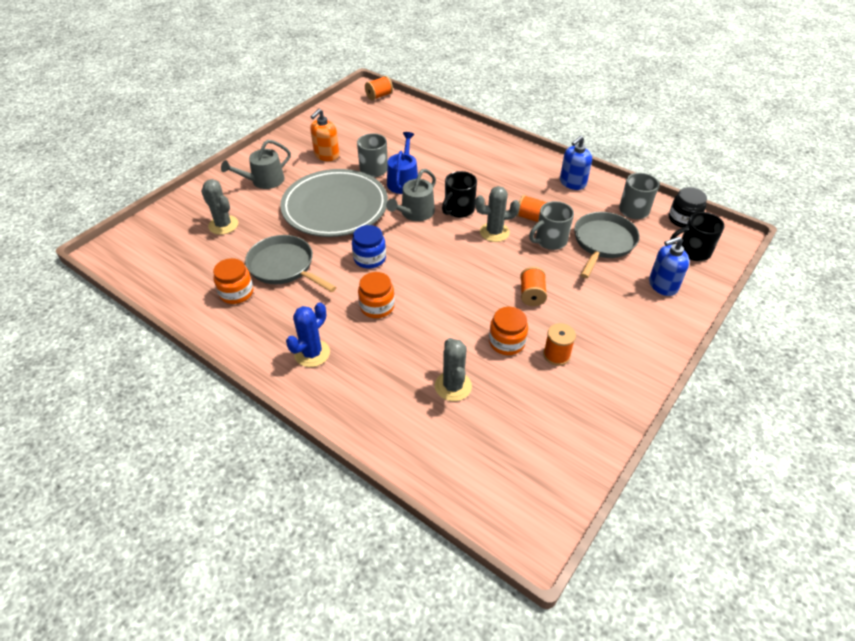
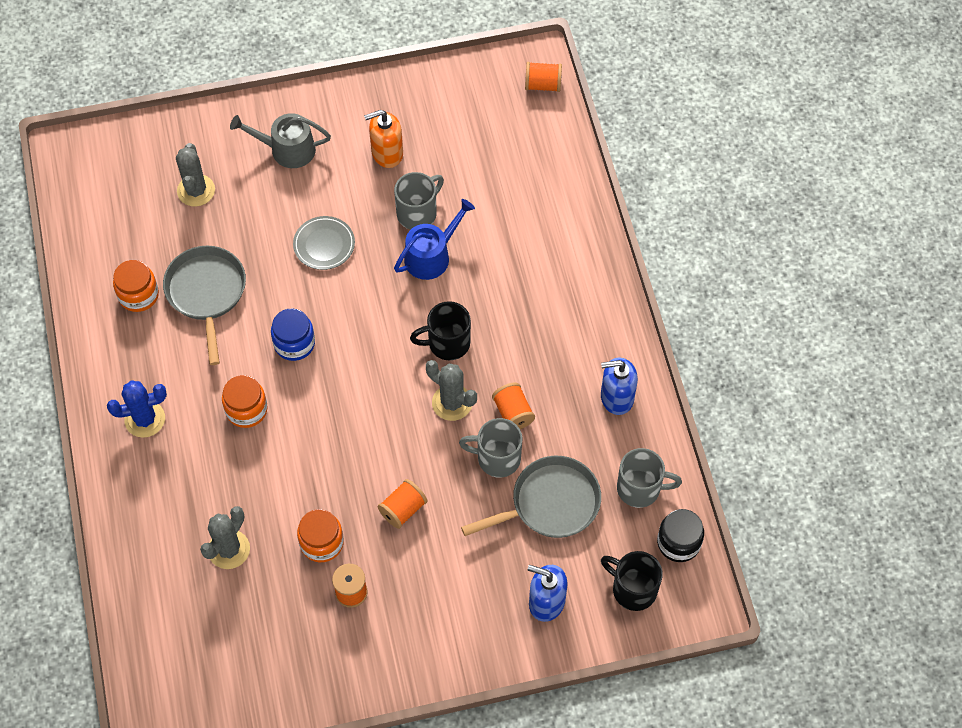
camera: 40 degrees right, 15 degrees up
grey plate [280,169,388,237] -> grey plate [293,216,355,270], size x0.43
grey watering can [386,169,436,221] -> none

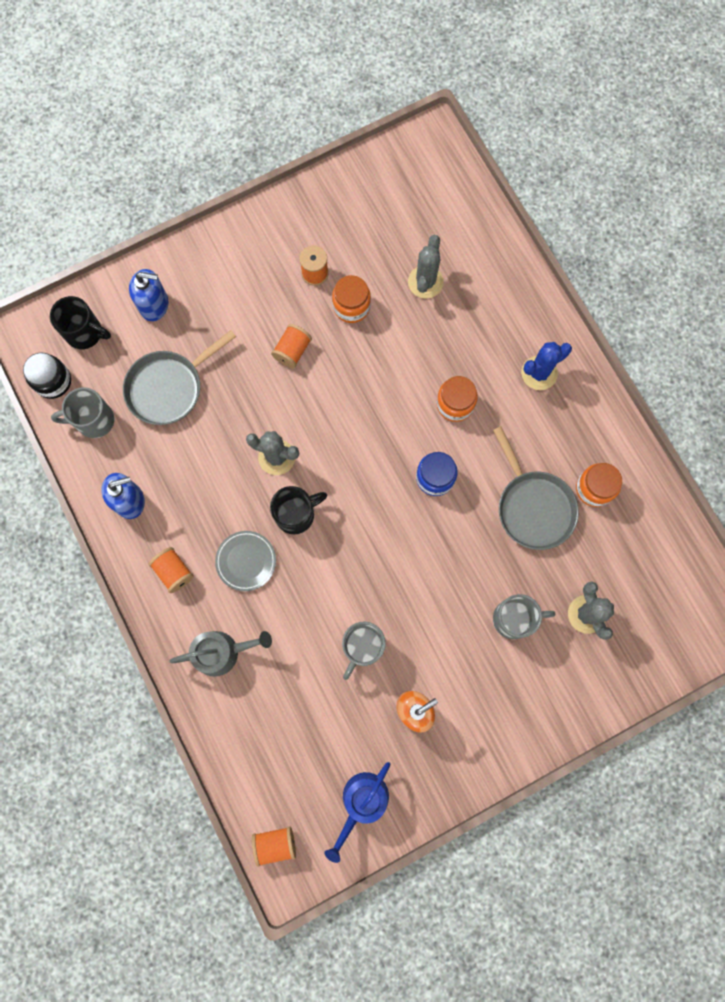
camera: 165 degrees right, 15 degrees up
grey watering can [230,113,331,168] -> grey watering can moved to [170,631,272,677]
grey plate [293,216,355,270] -> grey plate moved to [215,531,276,591]
blue watering can [394,199,475,280] -> blue watering can moved to [324,762,391,863]
grey mug [459,418,522,478] -> grey mug moved to [493,594,556,639]
orange spool [492,382,535,429] -> orange spool moved to [149,547,194,593]

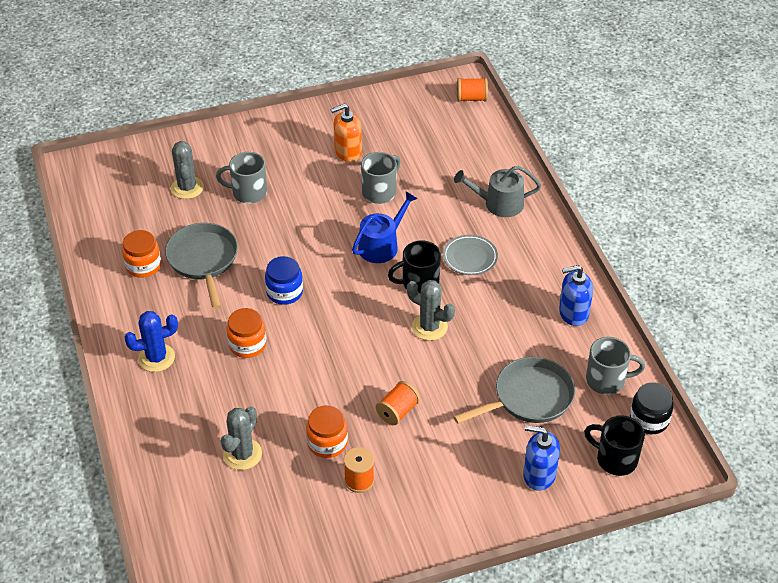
camera: 170 degrees left, 30 degrees down
orange spool [149,547,194,593] -> none
blue watering can [324,762,391,863] -> blue watering can moved to [352,191,418,263]

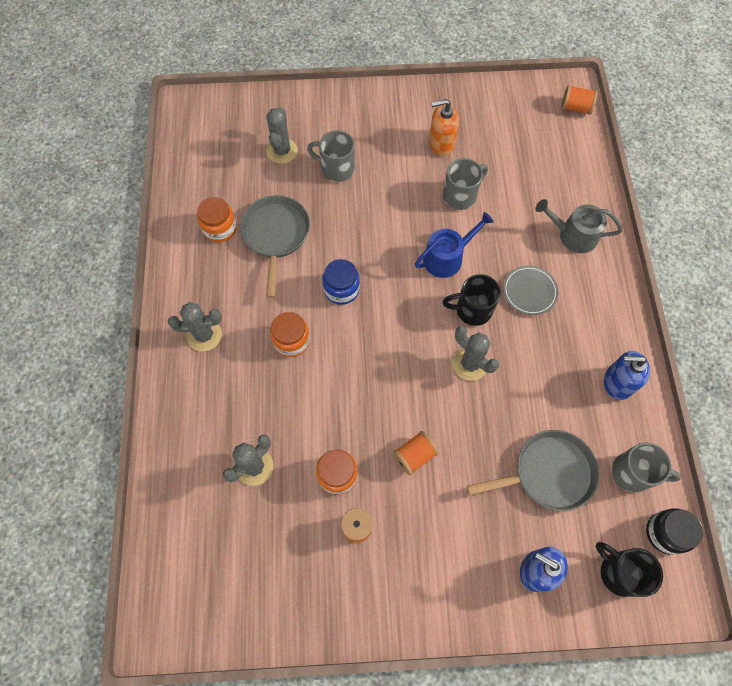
camera: 15 degrees right, 20 degrees up
blue cactus [124,311,178,372] -> grey cactus [168,302,222,351]

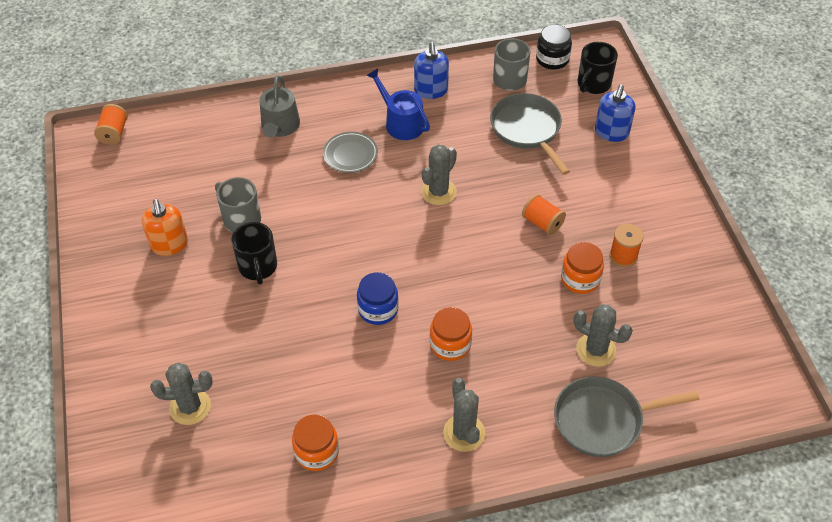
camera: 100 degrees left, 15 degrees down
grey pan [240,195,310,298] -> grey pan moved to [554,376,699,457]
grey mug [307,130,355,182] -> none
blue watering can [415,212,494,278] -> blue watering can moved to [366,68,430,140]
black mug [442,274,501,326] -> black mug moved to [231,222,277,285]

